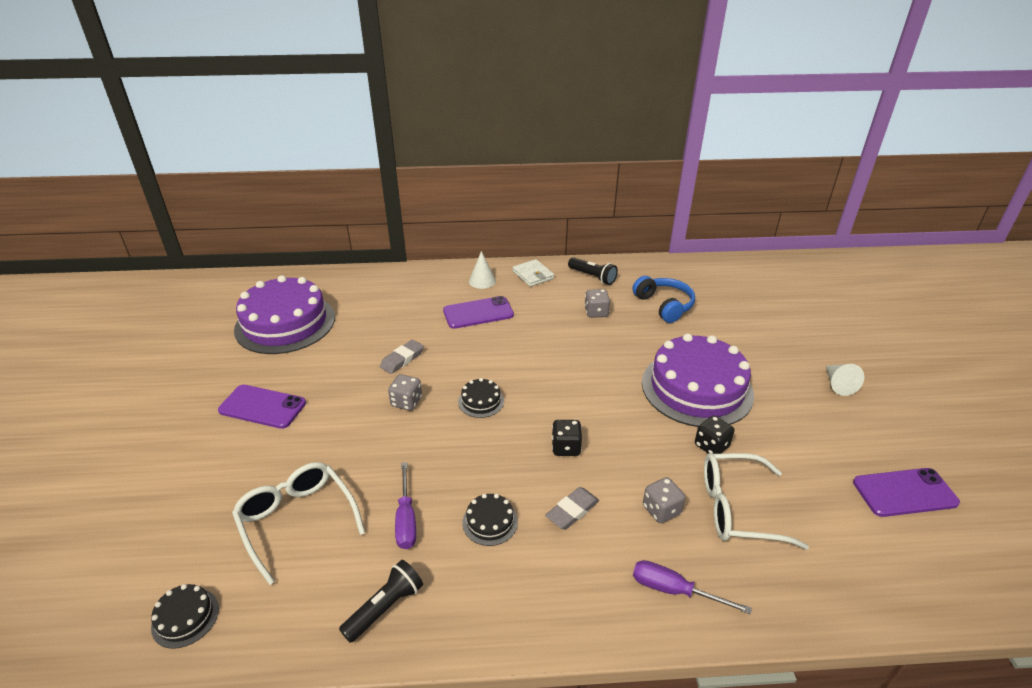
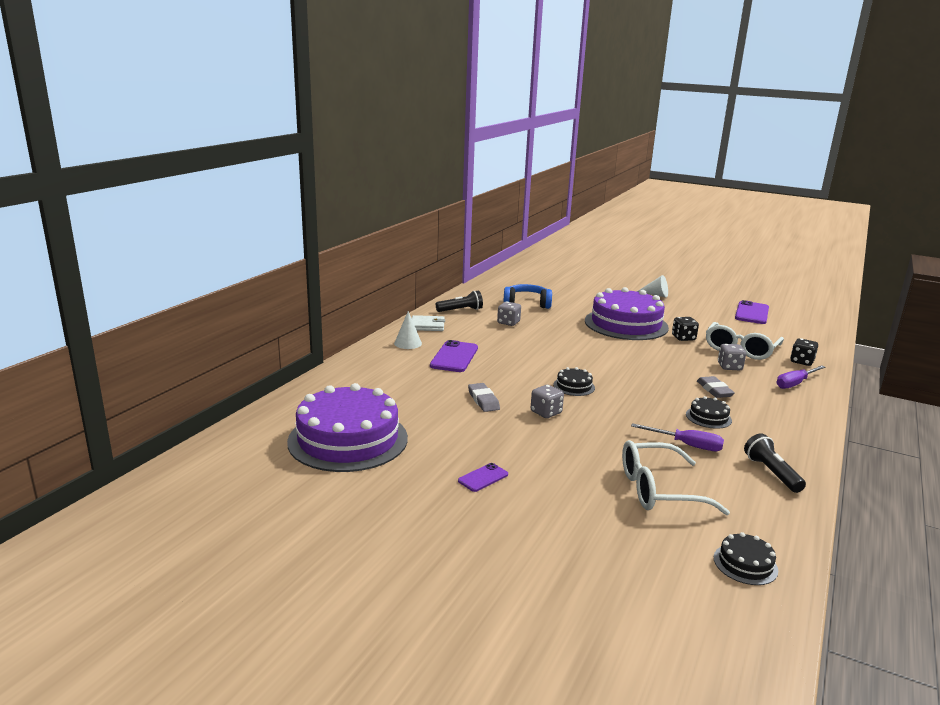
camera: 60 degrees left, 15 degrees down
purple phone [218,385,306,429] -> purple phone [458,463,508,492], size x0.55
black dice [552,420,582,456] -> black dice moved to [790,338,818,366]

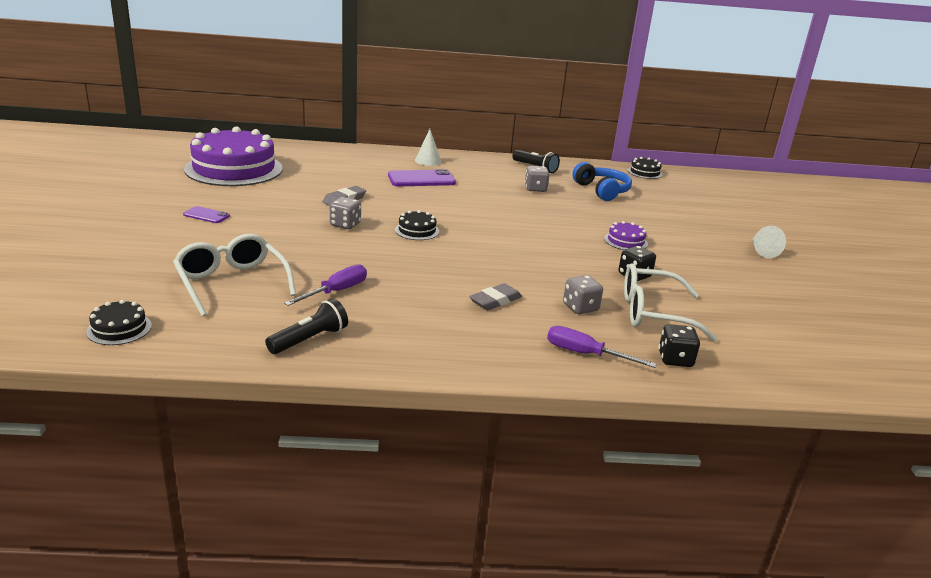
camera: 60 degrees right, 5 degrees up
white wallet [412,315,445,331] -> none
purple cake [585,287,669,340] -> purple cake [604,221,648,250], size x0.41
purple screwdriver [631,423,724,451] -> purple screwdriver turned 135 degrees counterclockwise [284,264,367,306]
black cake [686,396,732,429] -> black cake moved to [627,157,663,179]
purple phone [735,300,769,324] -> none

